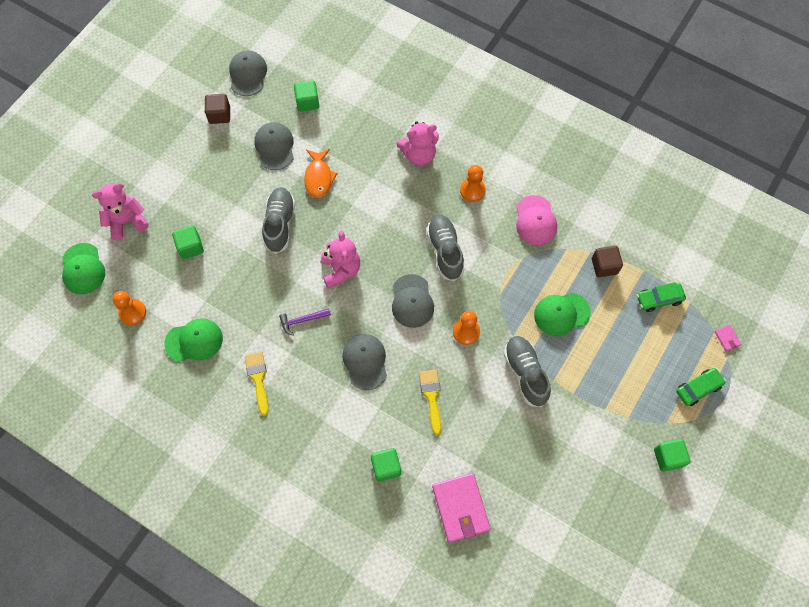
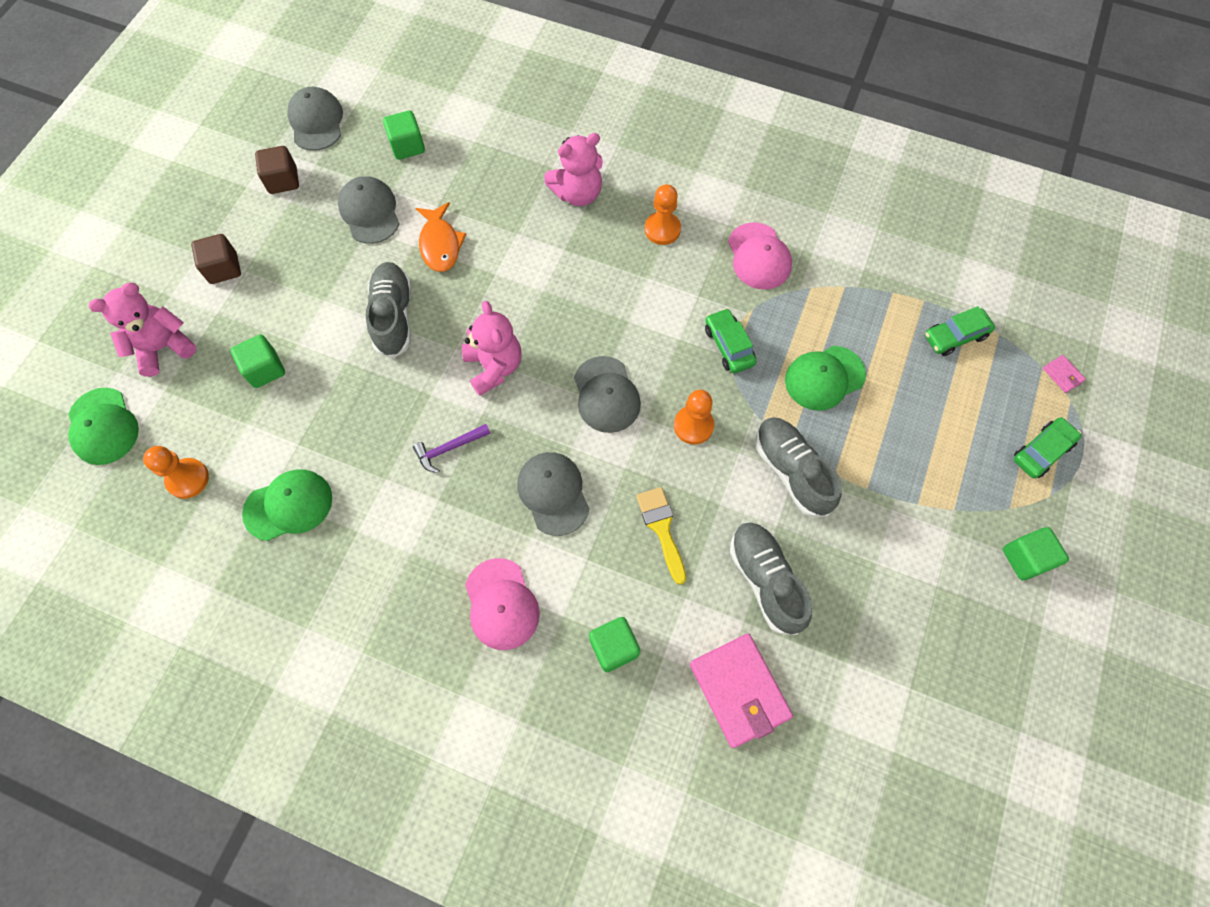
camera: 10 degrees left, 0 degrees up
yellow brush [245,352,269,416] -> none
grey shoe [426,215,464,281] -> grey shoe moved to [730,522,812,635]
brown cube [592,246,623,277] -> brown cube moved to [191,234,241,284]
none -> pink cap [465,558,540,650]
none -> green car [705,308,757,373]

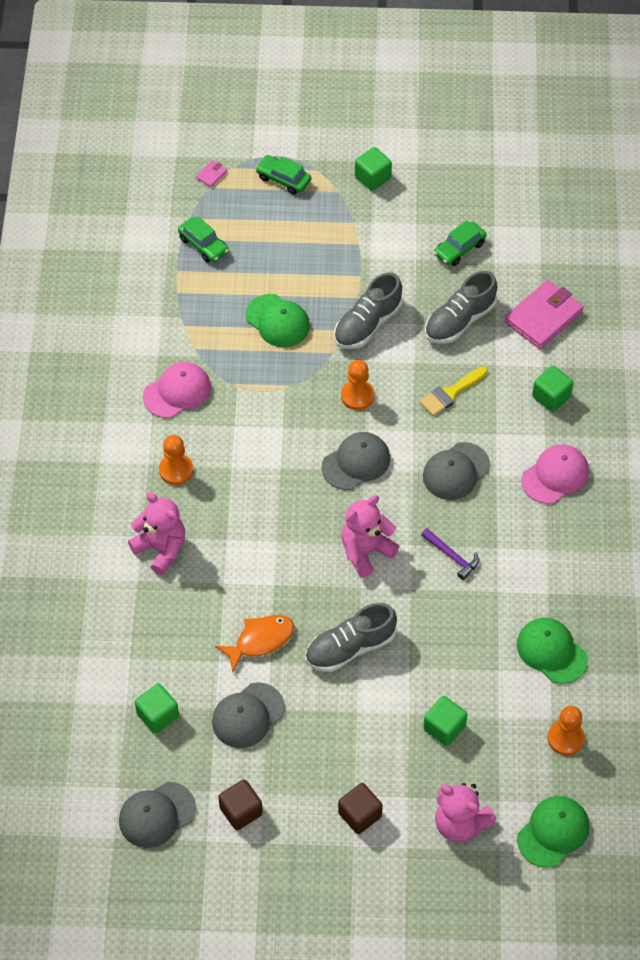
camera: 110 degrees left, 10 degrees down
green car [705,308,757,373] -> green car moved to [434,220,487,266]

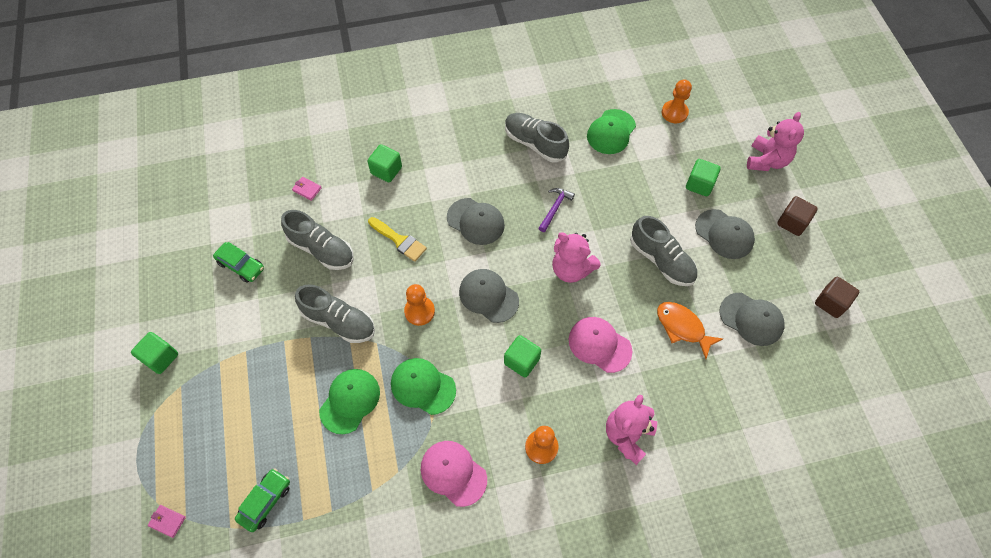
camera: 105 degrees left, 5 degrees up
grey cap [119,782,196,848] -> grey cap moved to [695,209,755,259]
green cube [135,684,179,734] -> green cube moved to [504,335,541,378]
green car [255,155,311,195] -> none
pink wallet [505,280,584,349] -> pink wallet [292,177,322,201], size x0.43
green cap [517,796,589,868] -> green cap moved to [391,358,456,415]
pink cap [521,445,589,504] -> pink cap moved to [569,317,632,373]
none -> grey shoe [505,113,569,163]

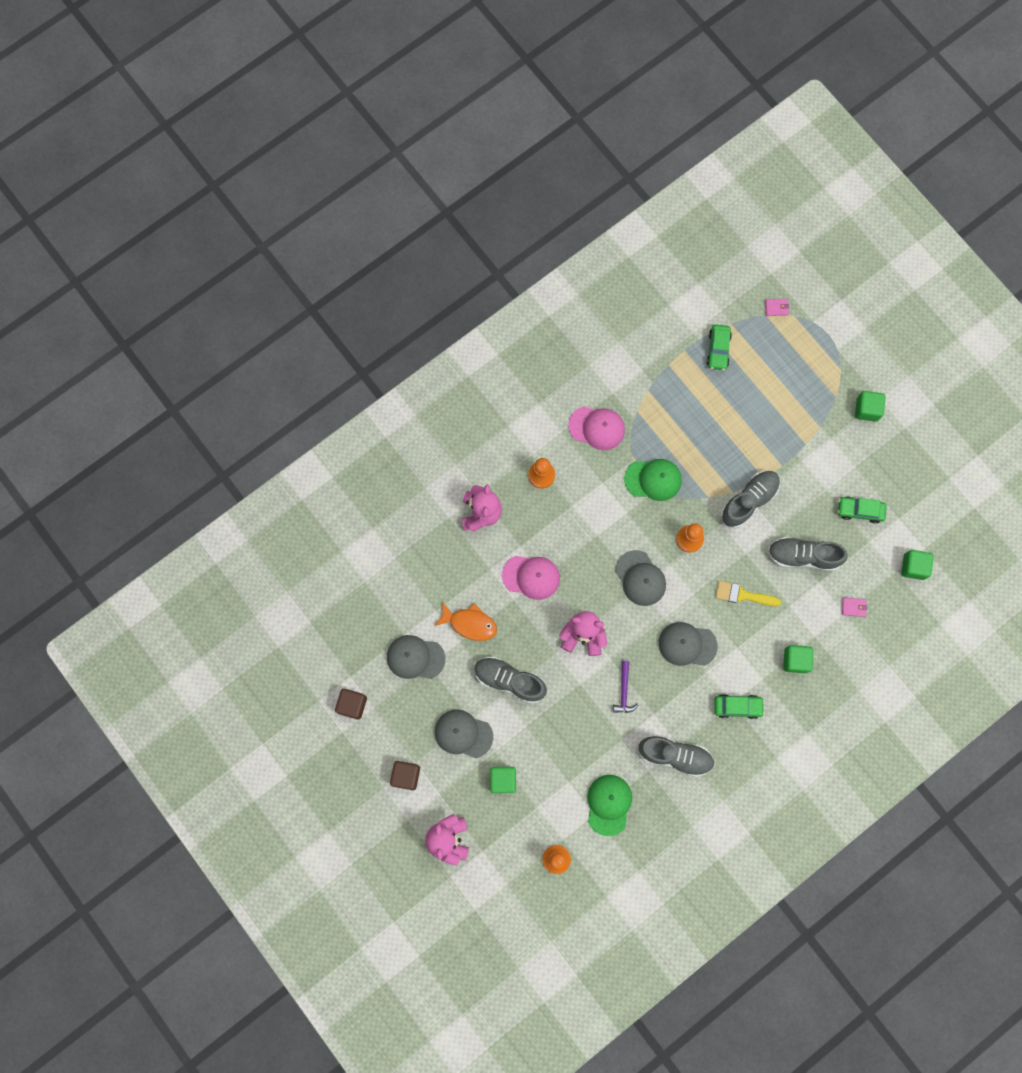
camera: 155 degrees right, 15 degrees up
grey shoe [295,284,375,343] -> grey shoe turned 135 degrees clockwise [720,470,780,529]
green cap [319,369,380,434] -> none
grey cap [459,269,519,323] -> grey cap turned 45 degrees clockwise [615,550,666,606]
green cube [504,335,541,378] -> green cube moved to [901,550,934,580]
none -> green car [714,694,765,719]

